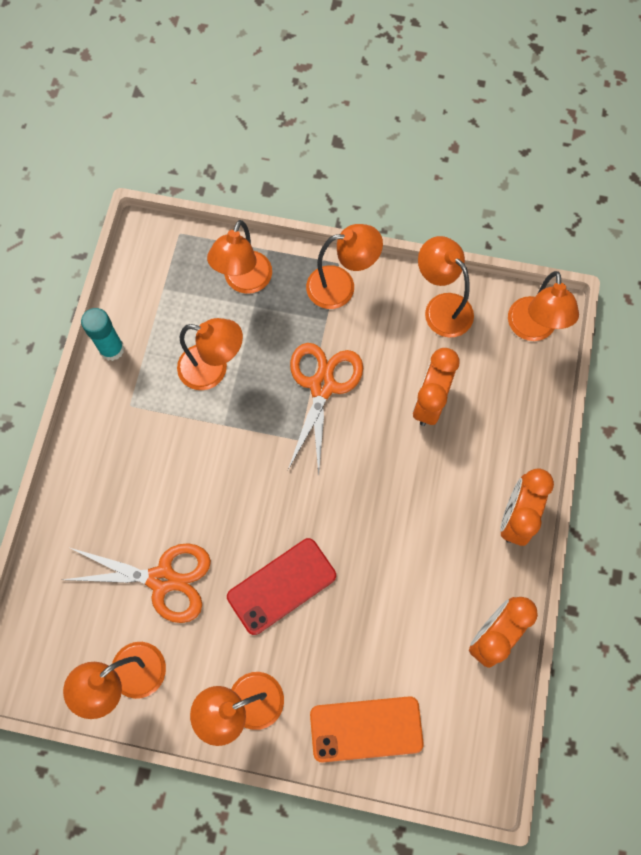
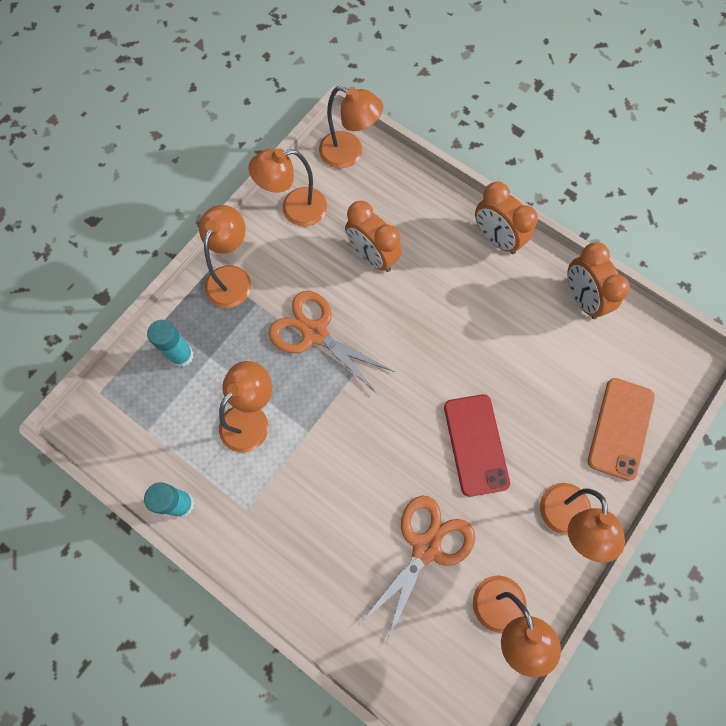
camera: 65 degrees left, 0 degrees up
orange lamp [207,220,272,294] -> turquoise glue stick [147,320,194,367]

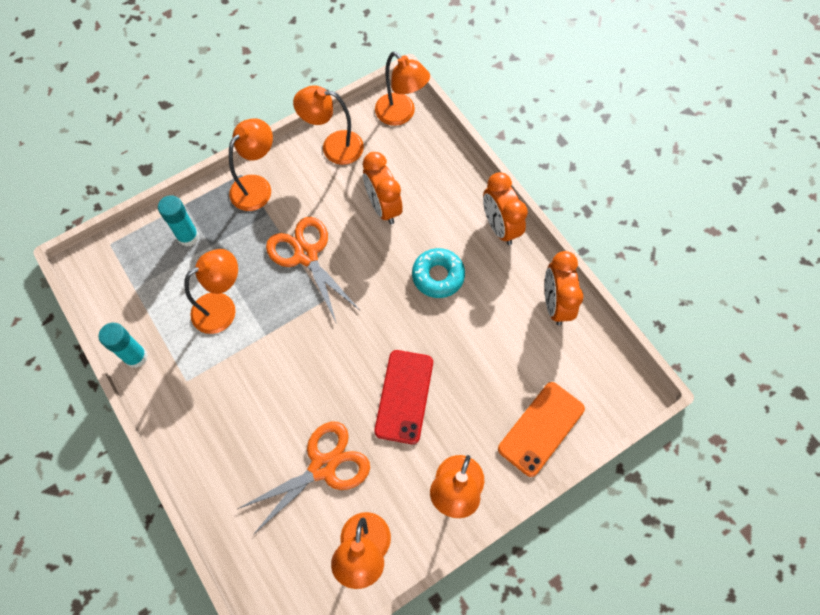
camera: 20 degrees right, 5 degrees down
none -> turquoise donut [412,248,465,298]

